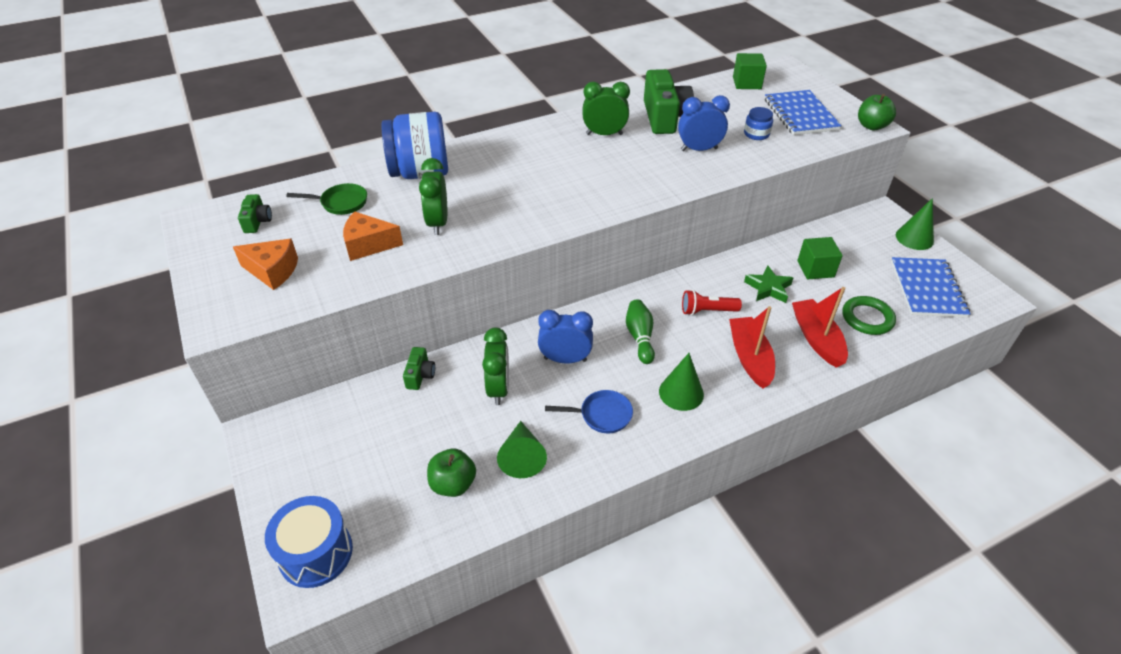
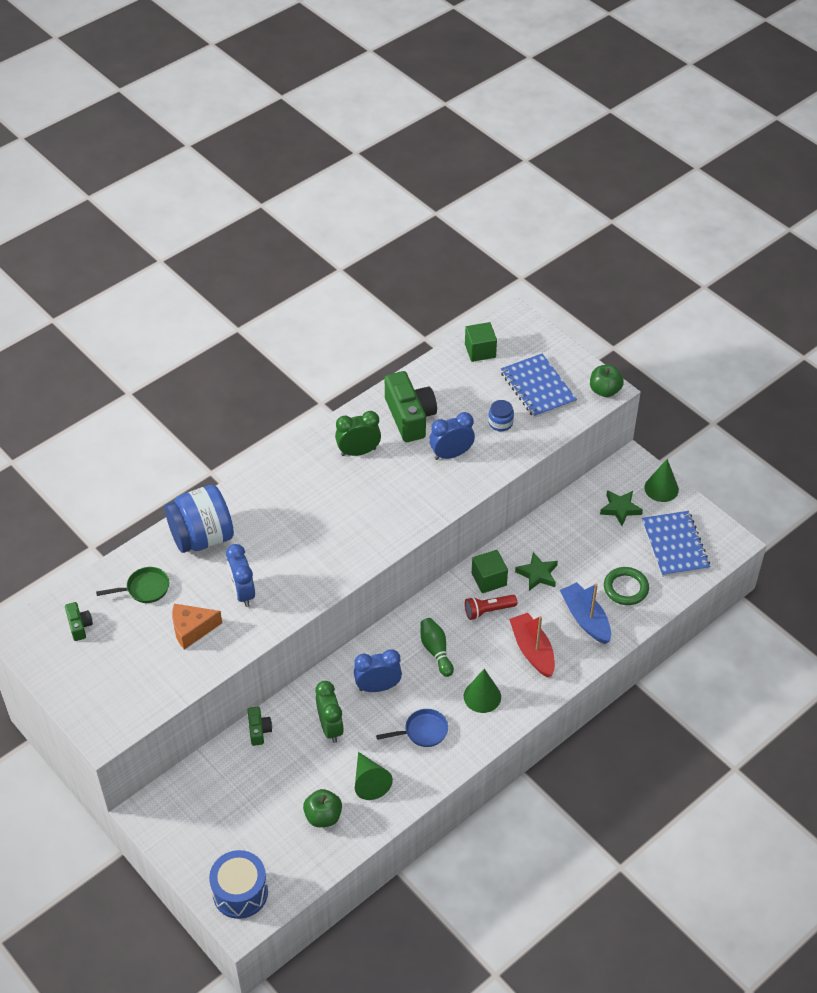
camera: 15 degrees left, 5 degrees up
orange cheese [233,239,298,290] -> none
green clock [419,158,447,235] -> blue clock [226,544,255,607]
red boat [792,287,848,368] -> blue boat [560,582,611,644]
green cube [797,237,843,279] -> green cube moved to [472,550,508,593]
none -> green star [600,490,643,526]

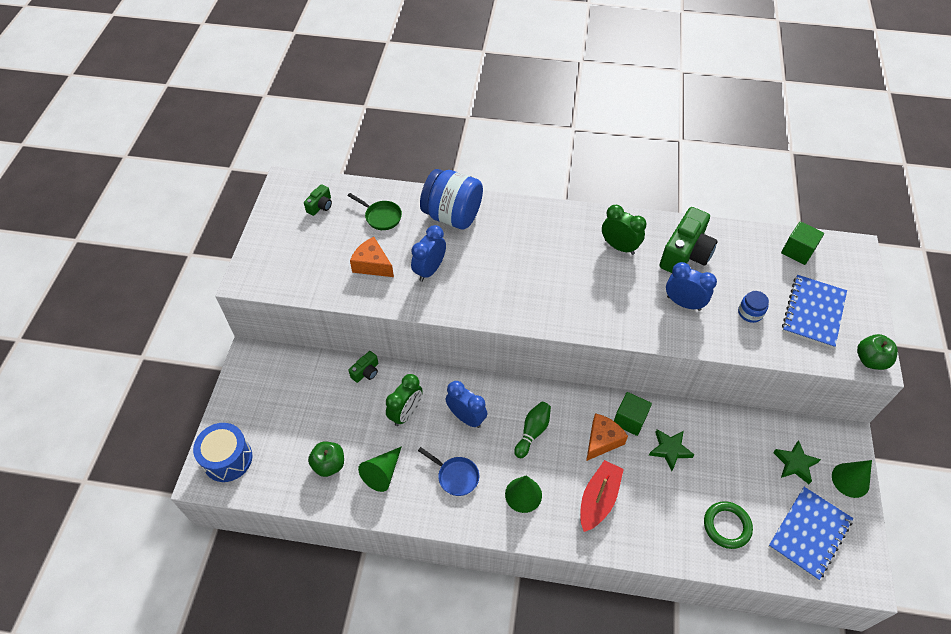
camera: 50 degrees right, 5 degrees up
red flashlight [465,595,517,620] -> orange cheese [586,413,628,461]
blue boat [560,582,611,644] -> none

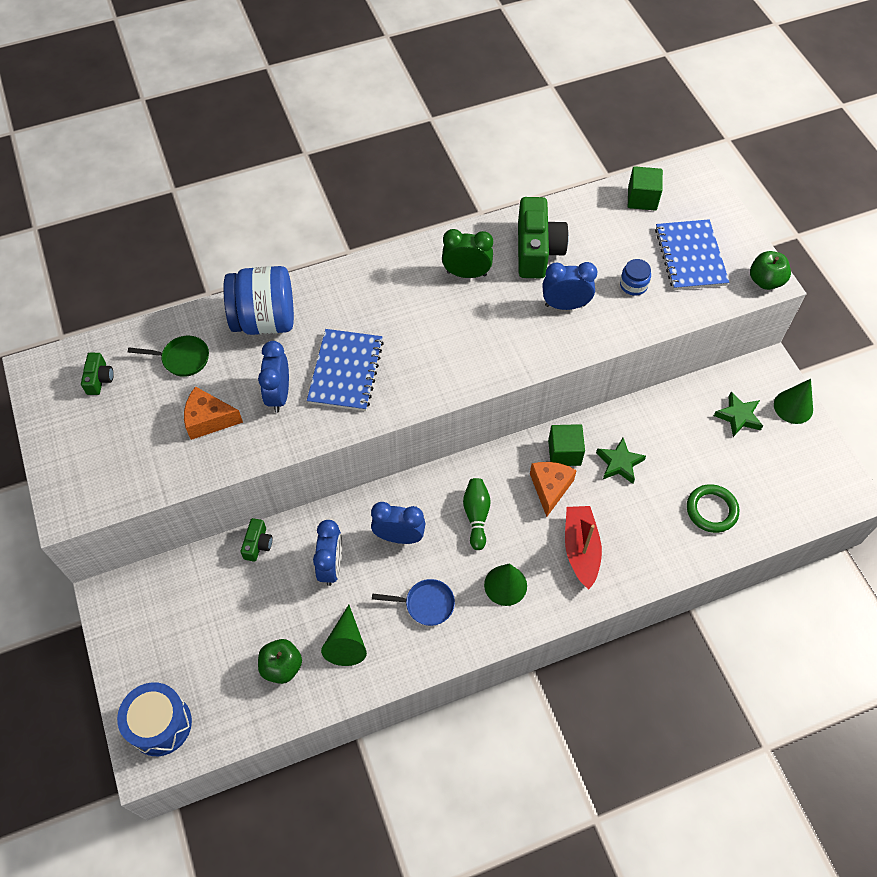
camera: 30 degrees left, 5 degrees up
green clock [386,374,423,426] -> blue clock [313,520,342,586]
blue notebook [768,487,853,581] -> blue notebook moved to [307,329,384,411]

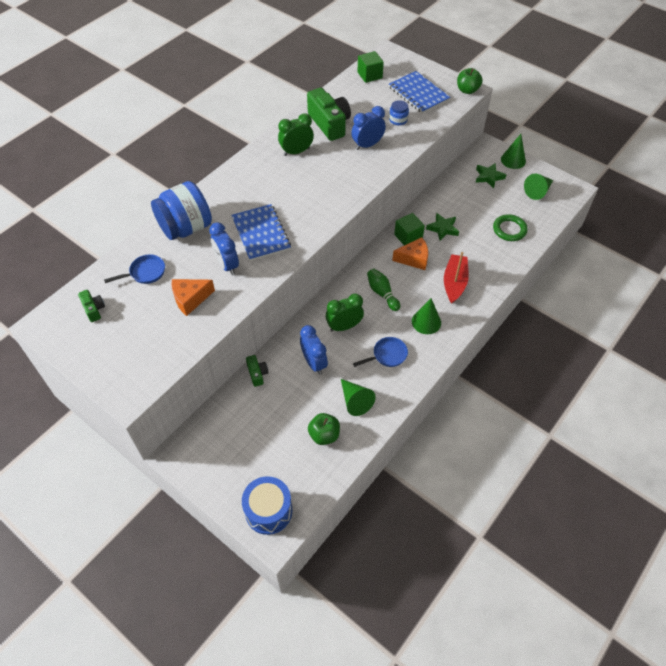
camera: 30 degrees left, 5 degrees down
green pan [128,336,209,377] -> blue pan [104,254,165,284]
blue clock [371,502,426,544] -> green clock [326,294,364,332]
orange cheese [530,462,577,517] -> orange cheese turned 105 degrees clockwise [392,237,428,270]
red boat [565,506,602,589] -> red boat turned 45 degrees clockwise [444,252,469,304]
none -> green cone [524,174,553,200]

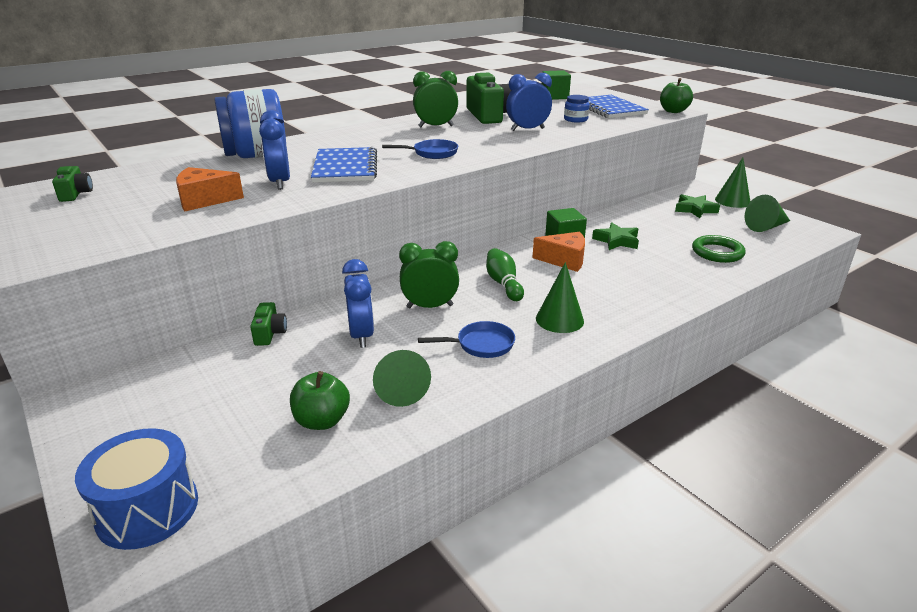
camera: 15 degrees right, 25 degrees down
blue pan [104,254,165,284] -> blue pan moved to [382,139,458,159]
red boat [444,252,469,304] -> none

